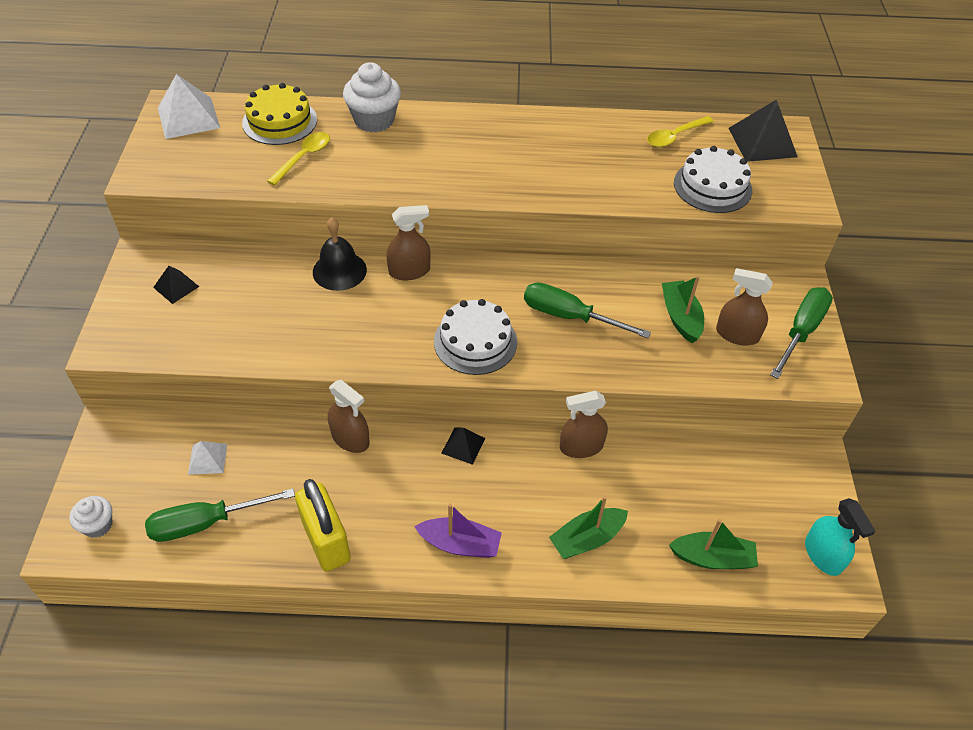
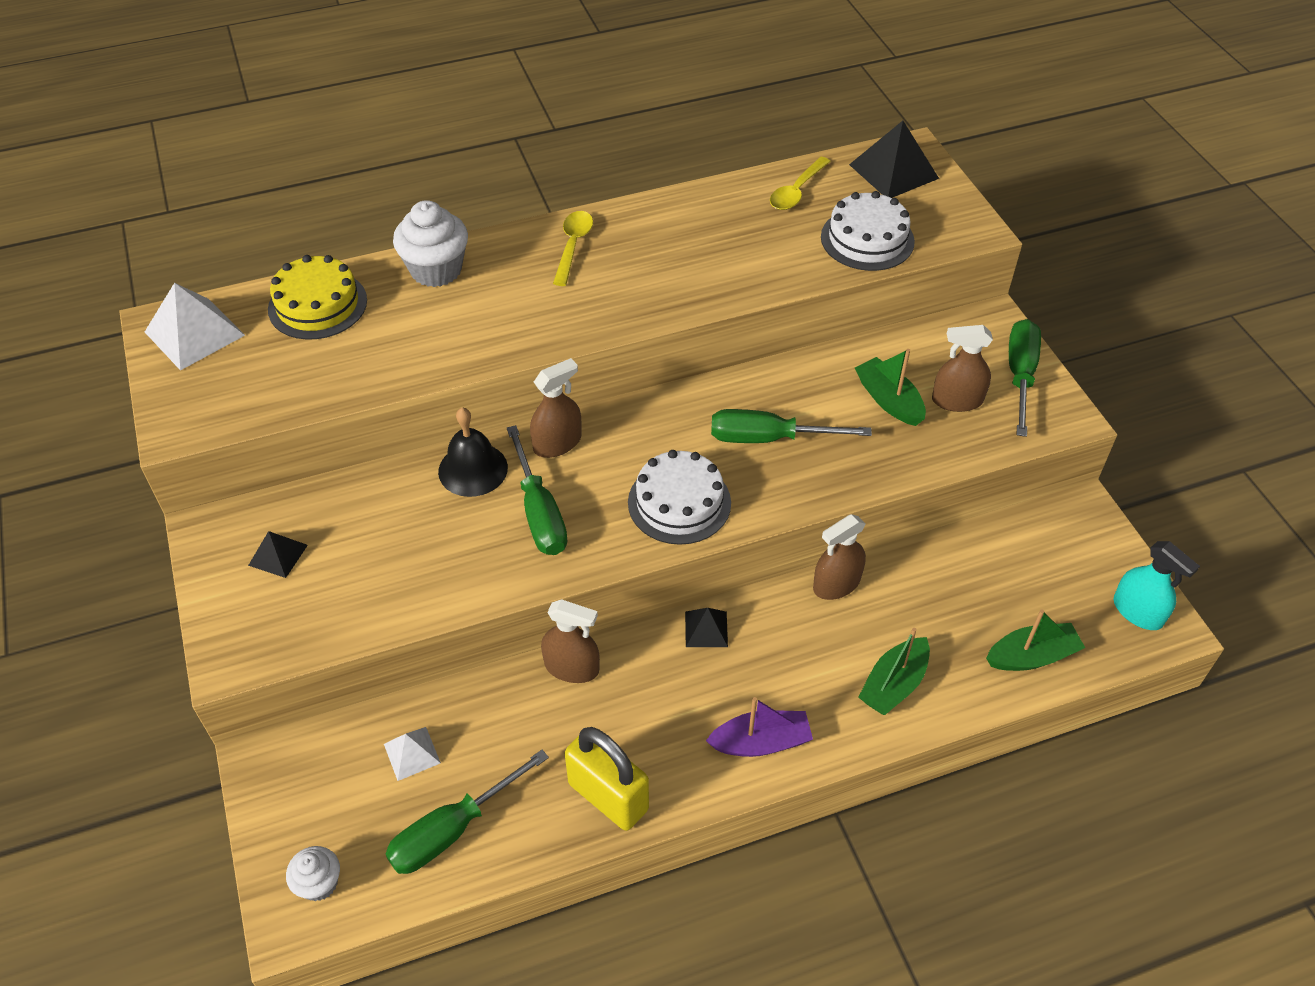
camera: 20 degrees left, 0 degrees up
yellow spoon [267,132,330,186] -> yellow spoon moved to [553,211,593,286]
none -> green screwdriver [507,425,567,555]

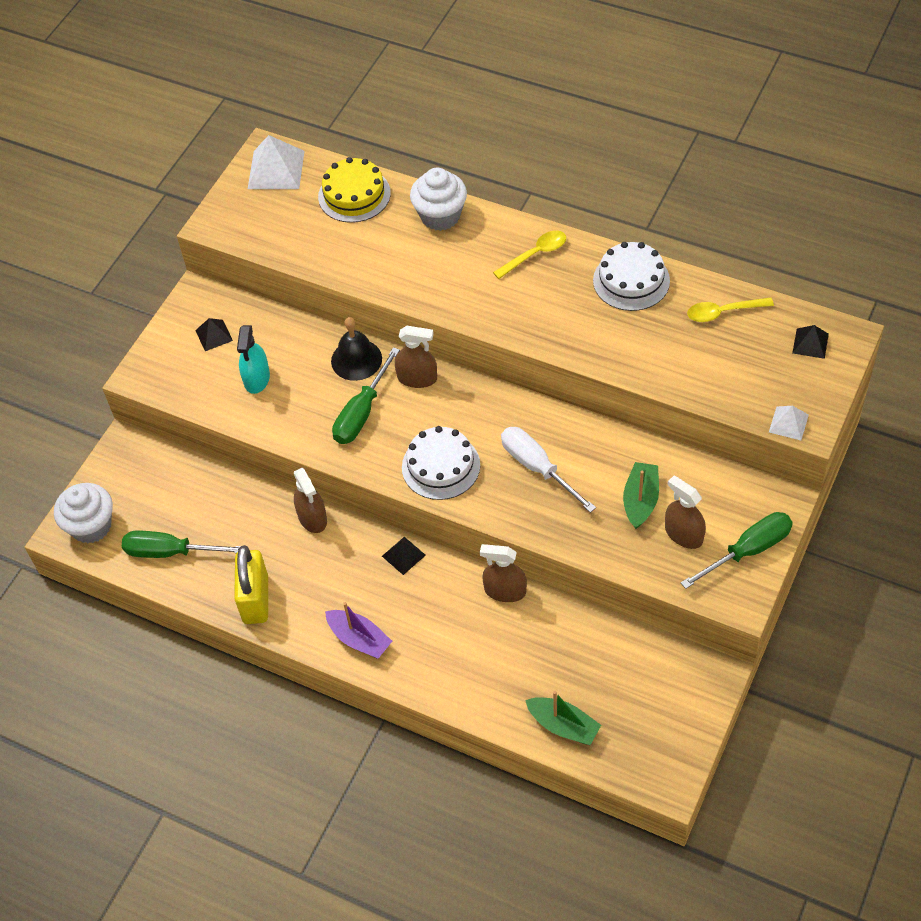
camera: 50 degrees right, 5 degrees up
white cupcake [286,846,340,901] -> white cupcake [54,483,113,543], size x1.73
white pyramid [384,727,441,781] -> white pyramid moved to [769,406,809,440]
green screwdriver [711,409,872,443] -> white screwdriver [501,427,596,513]
white cake [821,191,915,271] -> white cake moved to [593,242,670,311]
black pyramid [849,121,939,198] -> black pyramid [792,325,829,359], size x0.56
green boat [859,628,930,715] -> none
turquoise spray bottle [1114,541,1200,630] -> turquoise spray bottle moved to [237,325,270,394]

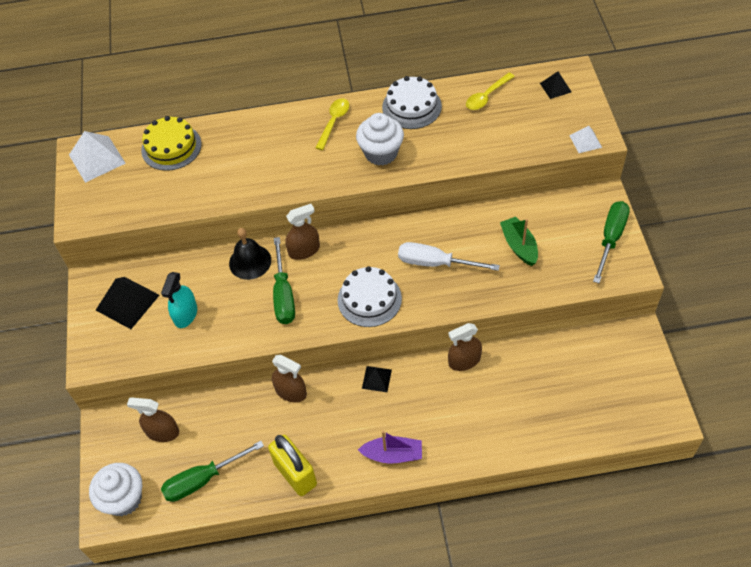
camera: 35 degrees left, 0 degrees up
black pyramid [195,318,233,351] -> black pyramid [96,277,160,329], size x1.80
turquoise spray bottle [237,325,270,394] -> turquoise spray bottle turned 45 degrees clockwise [161,272,197,328]
white cupcake [410,168,467,231] -> white cupcake moved to [356,113,404,166]
green boat [525,691,601,745] -> none
brown spray bottle [665,476,706,549] -> brown spray bottle moved to [127,397,179,442]

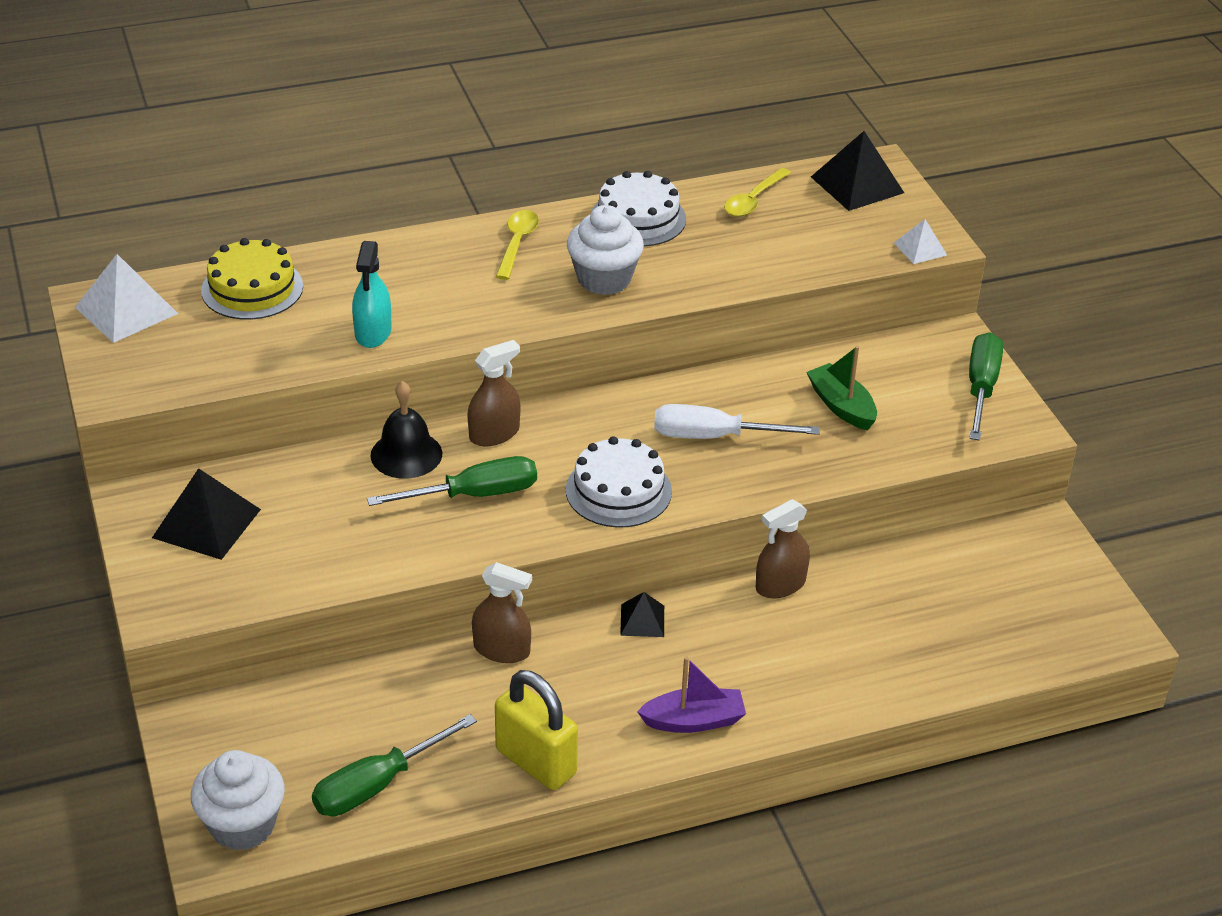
camera: 15 degrees left, 15 degrees down
brown spray bottle [127,397,179,442] -> none
turquoise spray bottle [161,272,197,328] -> turquoise spray bottle moved to [352,241,392,348]
green screwdriver [273,237,295,324] -> green screwdriver turned 90 degrees counterclockwise [367,456,537,506]
black pyramid [540,72,572,99] -> black pyramid [811,131,904,211], size x1.80

